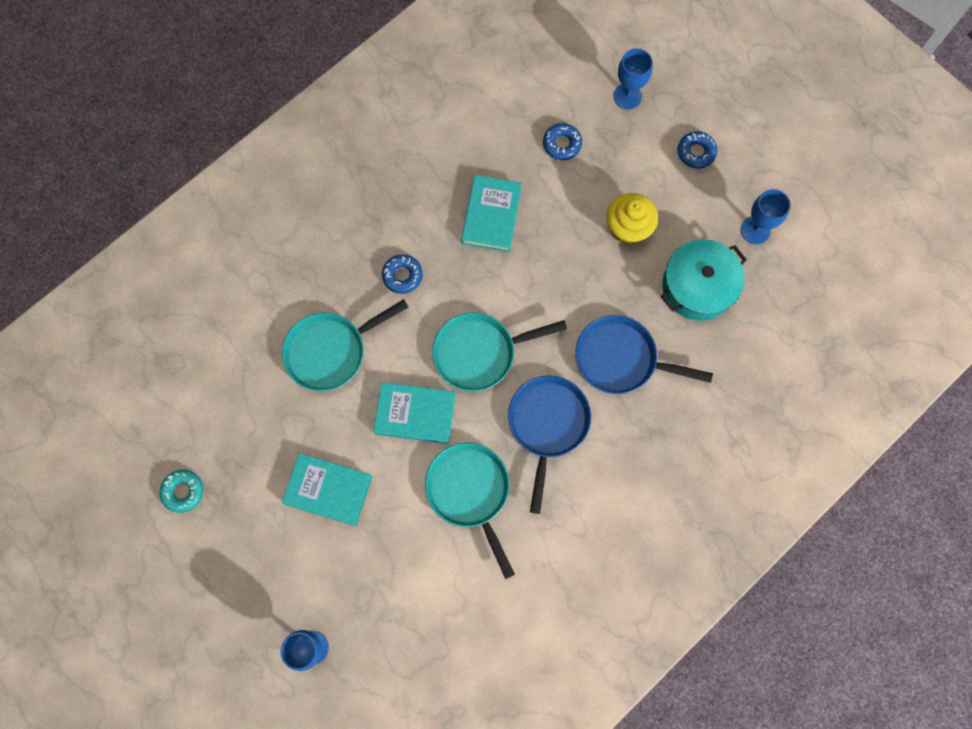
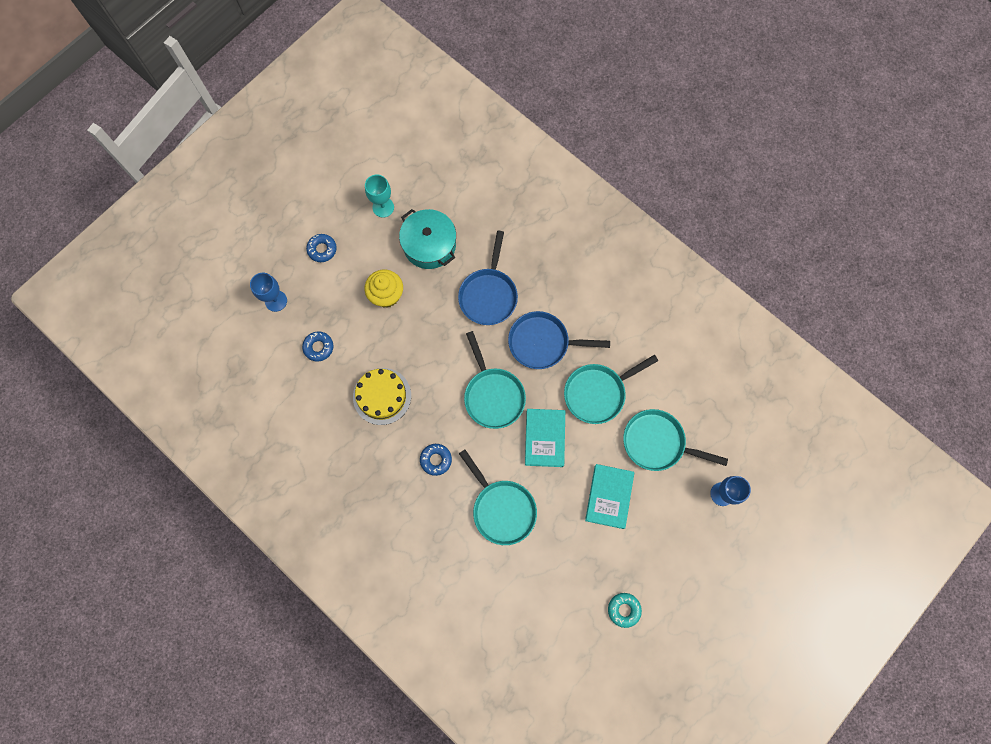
camera: 95 degrees left, 0 degrees up
turquoise book [462,175,522,252] -> yellow cake [353,368,411,425]
blue goblet [741,189,791,244] -> turquoise goblet [365,175,394,218]
none -> turquoise pan [623,409,728,471]

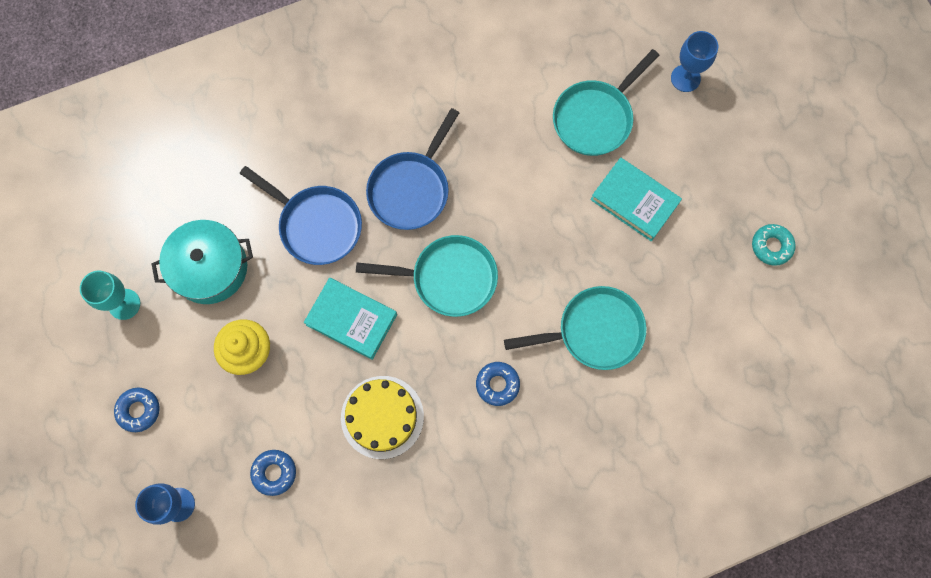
camera: 65 degrees left, 0 degrees up
turquoise book [525,409,565,467] -> turquoise book moved to [304,278,397,360]
turquoise pan [564,355,658,424] -> none

